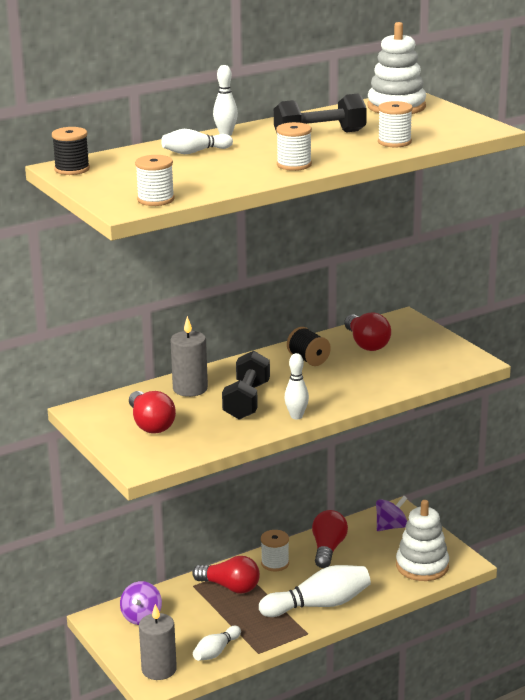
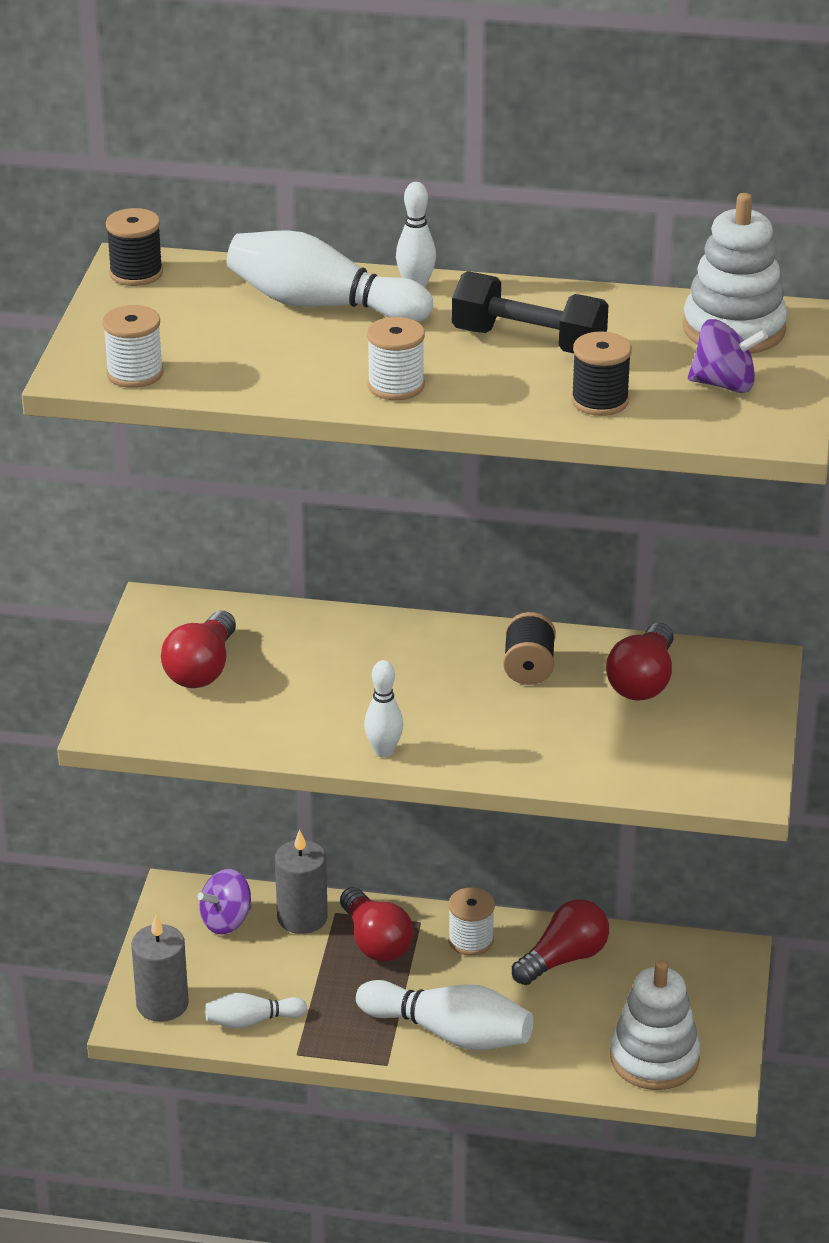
camera: 40 degrees right, 10 degrees up
white bowling pin [161,129,233,154] -> white bowling pin [227,230,433,322], size x1.81
grey candle [170,316,208,397] -> grey candle moved to [275,829,328,934]
black dumbbell [222,351,270,420] -> none
purple spinning top [376,496,407,531] -> purple spinning top moved to [688,319,768,393]
white spool [378,101,413,147] -> black spool [571,331,632,416]

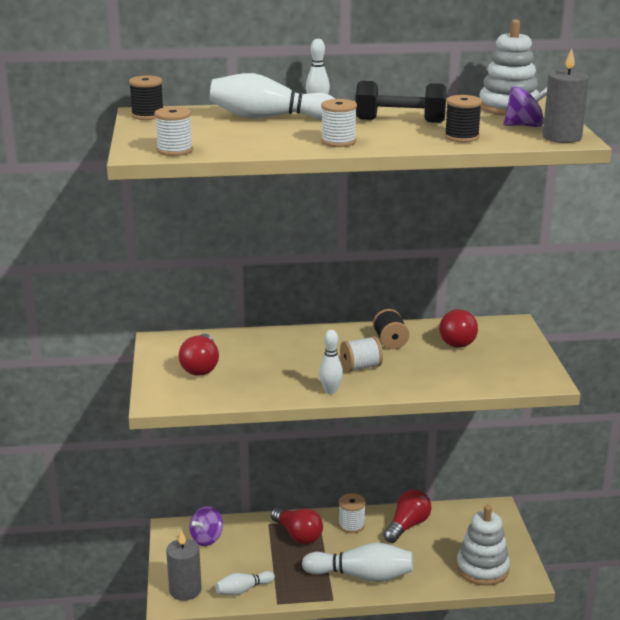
camera: 15 degrees left, 10 degrees down
grey candle [275,829,328,934] -> grey candle moved to [543,48,589,143]
none -> white spool [340,336,383,372]

